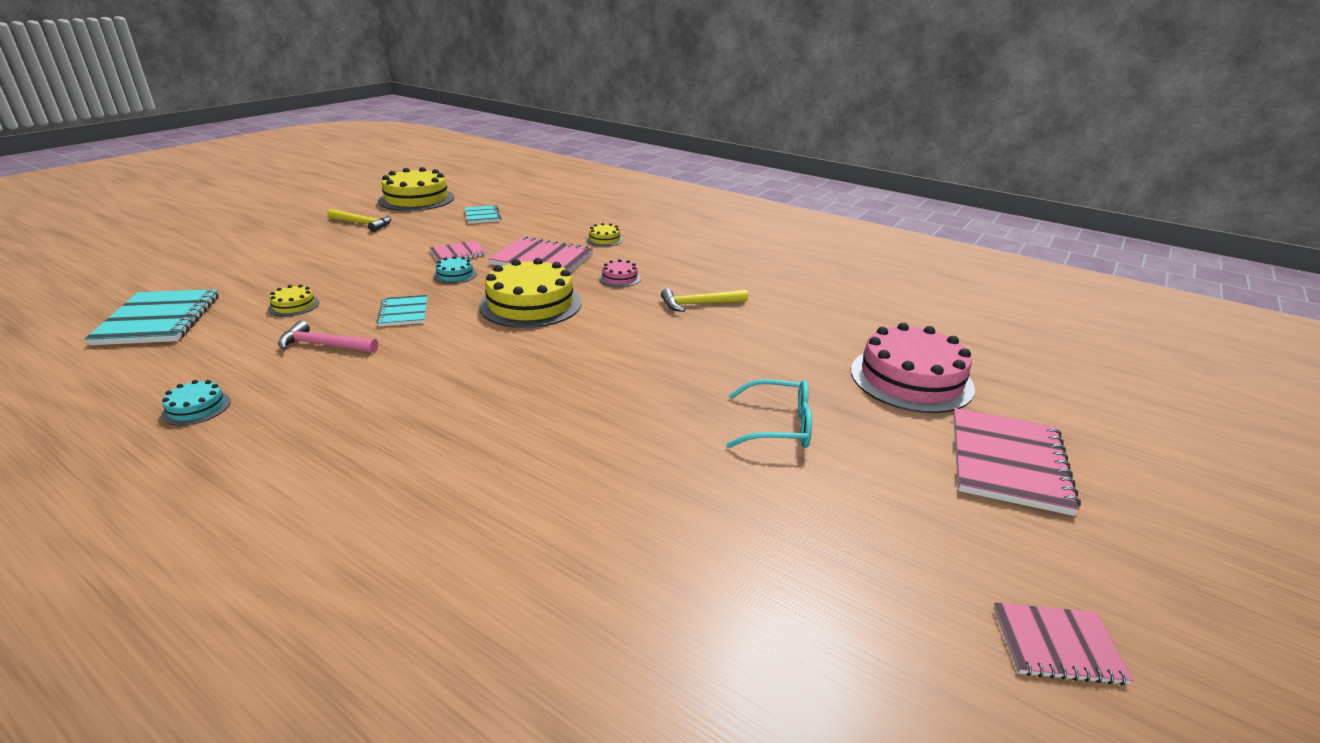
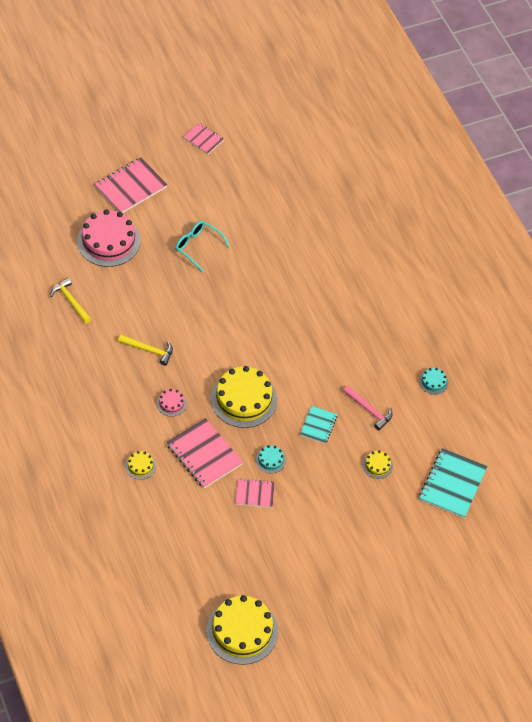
camera: 150 degrees left, 25 degrees up
yellow hammer [327,209,391,232] -> yellow hammer moved to [50,278,91,324]
turquoise notebook [464,205,501,224] -> none

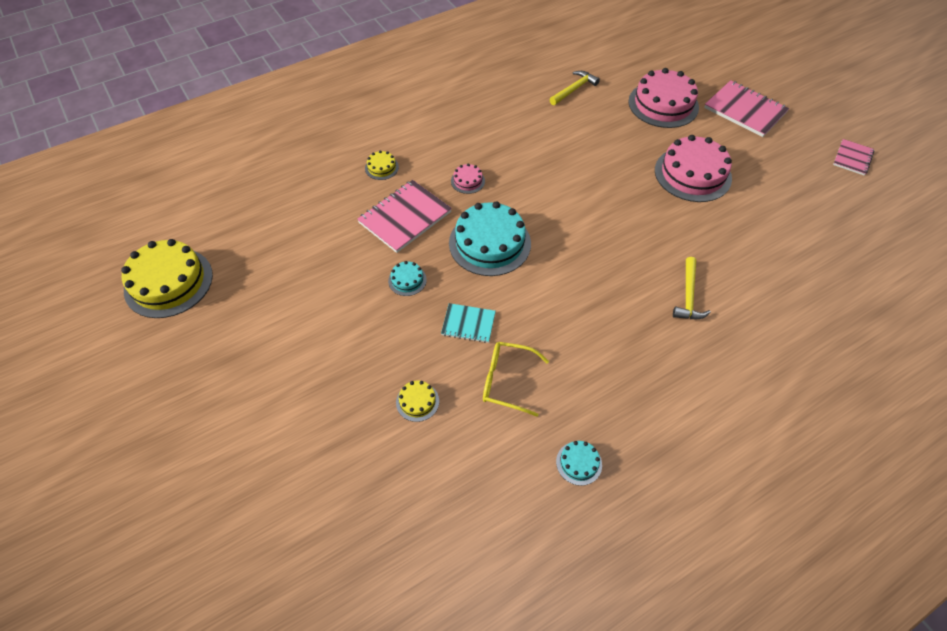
camera: 85 degrees right, 0 degrees up
yellow hammer [118,335,173,366] -> yellow hammer moved to [673,257,711,319]
turquoise glasses [175,221,230,272] -> pink cake [655,135,732,202]
yellow cake [211,366,277,428] -> turquoise cake [449,201,531,276]
pink notebook [236,479,275,508] -> none
pink hammer [343,386,393,430] -> yellow glasses [483,342,549,417]
turquoise notebook [419,448,488,518] -> none

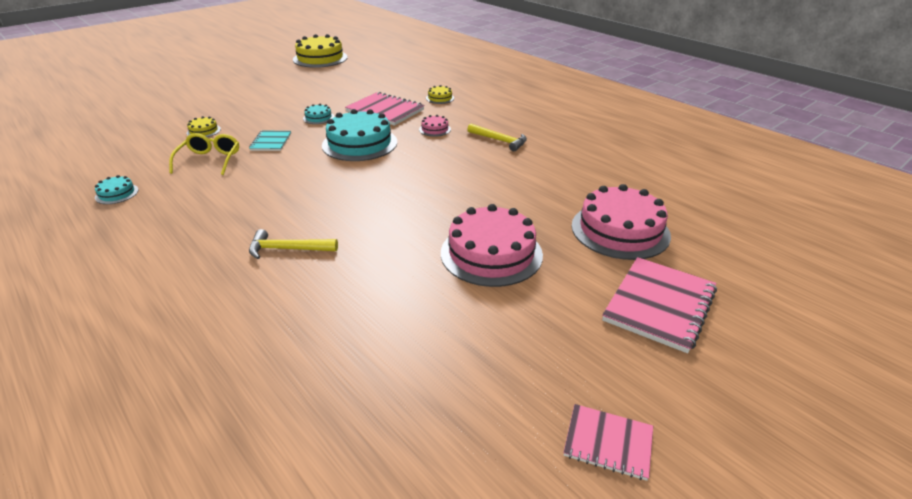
camera: 80 degrees right, 20 degrees down
yellow hammer [550,71,600,105] -> yellow hammer moved to [467,124,527,151]

